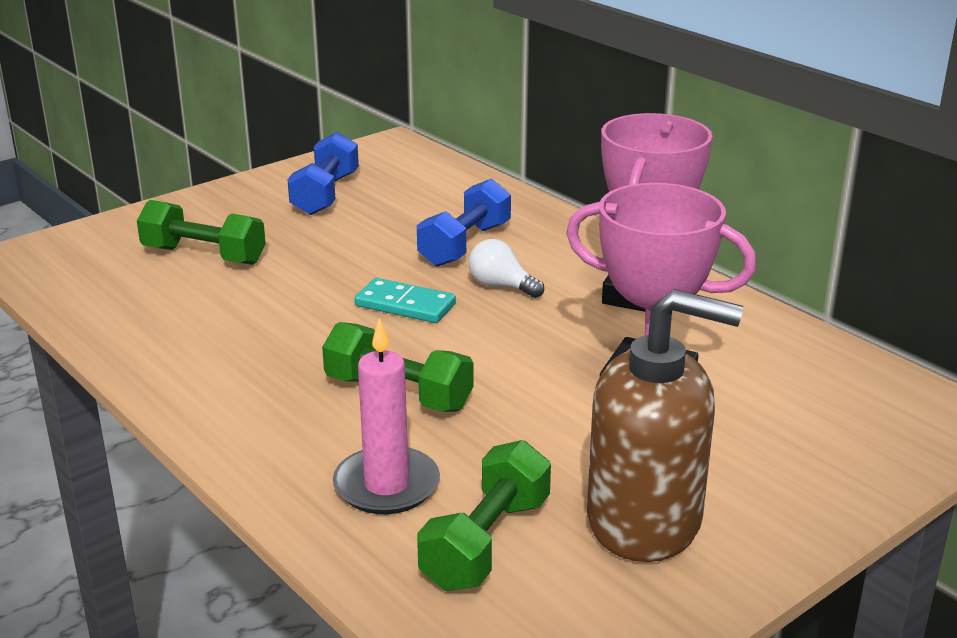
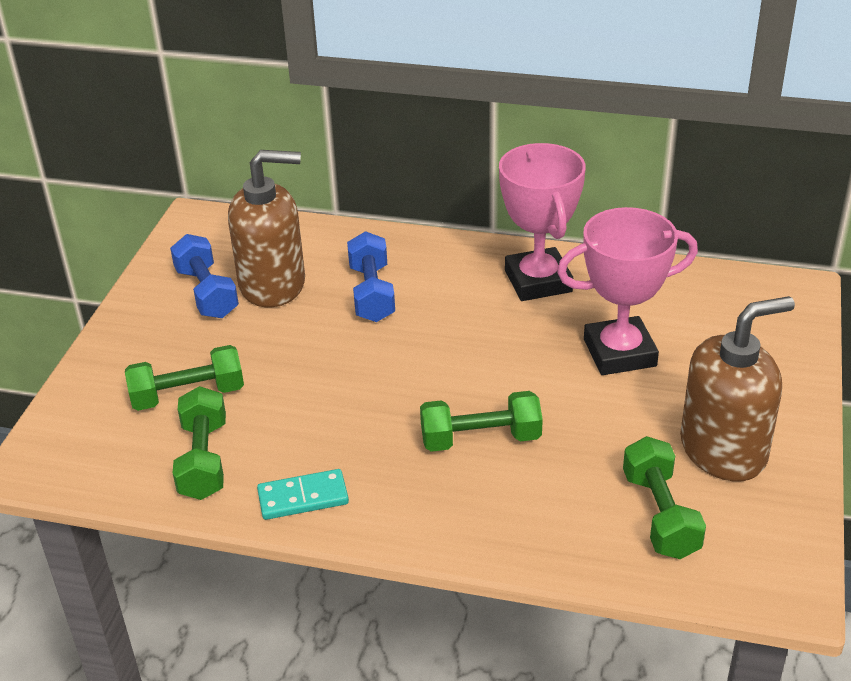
camera: 35 degrees left, 10 degrees up
pink candle [333,318,440,514] -> none
turquoise domino [355,278,456,323] -> turquoise domino moved to [257,469,349,520]
white light bulb [469,239,544,298] -> none
none -> green dumbbell [173,386,226,500]
none -> brown soap dispenser [228,150,305,307]

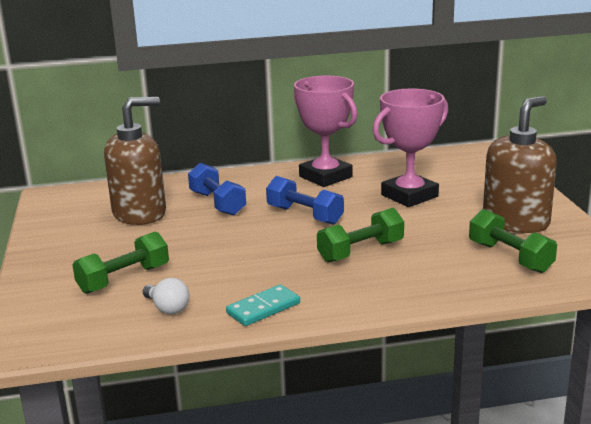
camera: 25 degrees left, 15 degrees down
blue dumbbell [170,234,239,318] -> blue dumbbell moved to [266,176,344,225]
green dumbbell [173,386,226,500] -> white light bulb [143,278,189,314]

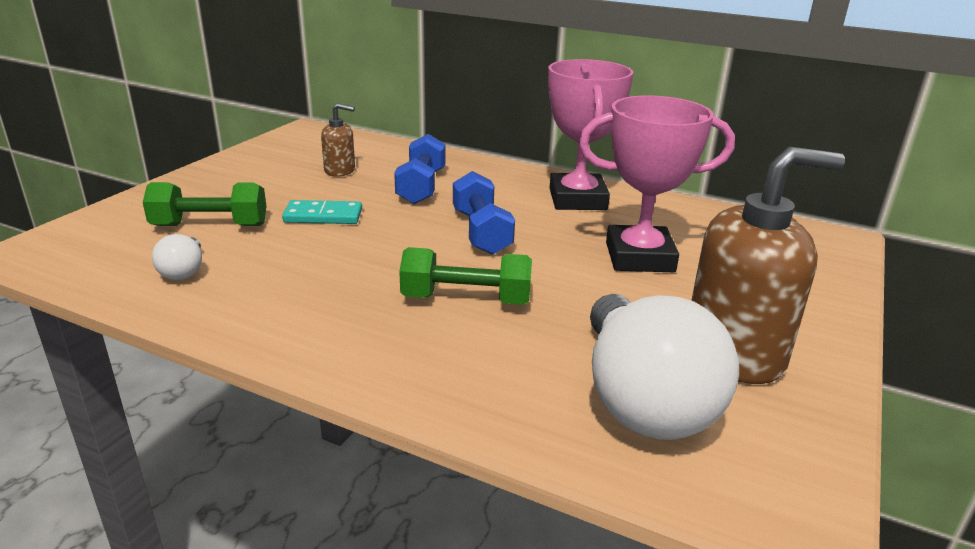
camera: 35 degrees right, 5 degrees up
brown soap dispenser [104,97,166,225] -> brown soap dispenser [321,103,355,177], size x0.49
turquoise domino [226,284,300,326] -> turquoise domino moved to [282,200,362,224]
green dumbbell [469,209,557,273] -> white light bulb [590,294,739,440]

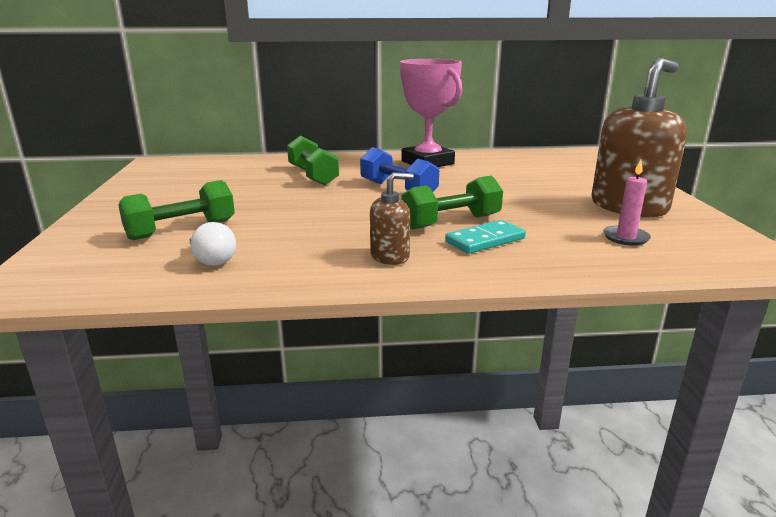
camera: 30 degrees left, 5 degrees down
turquoise domino [282,200,362,224] -> turquoise domino moved to [445,220,526,254]
brown soap dispenser [321,103,355,177] -> brown soap dispenser moved to [370,172,414,265]
blue dumbbell [394,134,446,204] -> green dumbbell [287,136,339,185]
pink trophy [579,96,735,272] -> none
white light bulb [590,294,739,440] -> pink candle [603,160,651,246]

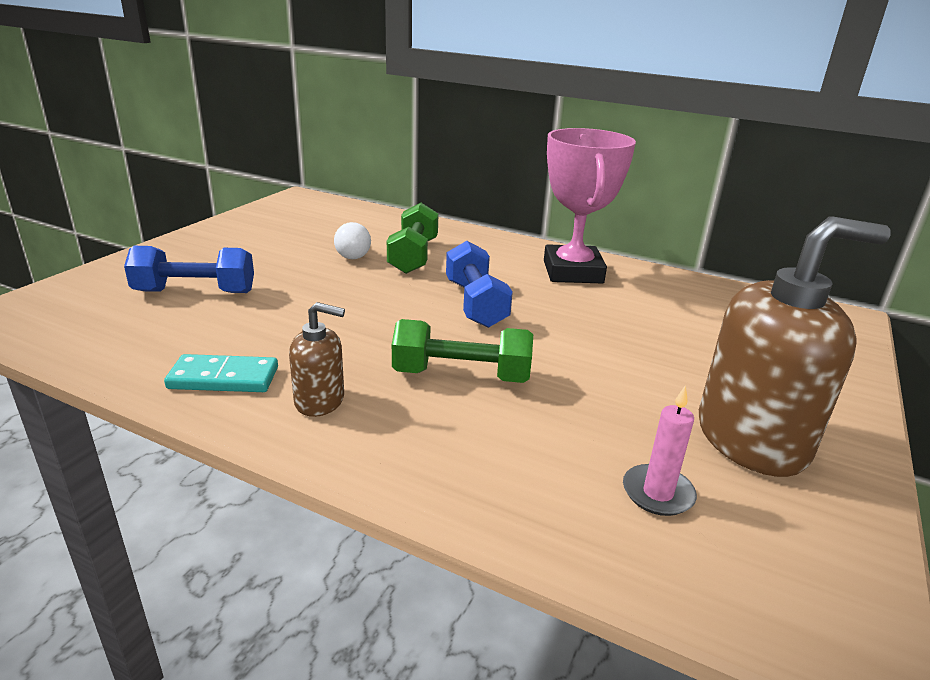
camera: 30 degrees right, 5 degrees up
green dumbbell [118,180,235,240] -> blue dumbbell [124,246,254,293]
white light bulb [190,222,236,266] -> white light bulb moved to [334,222,371,259]
turquoise domino [445,220,526,254] -> turquoise domino moved to [164,354,278,392]

